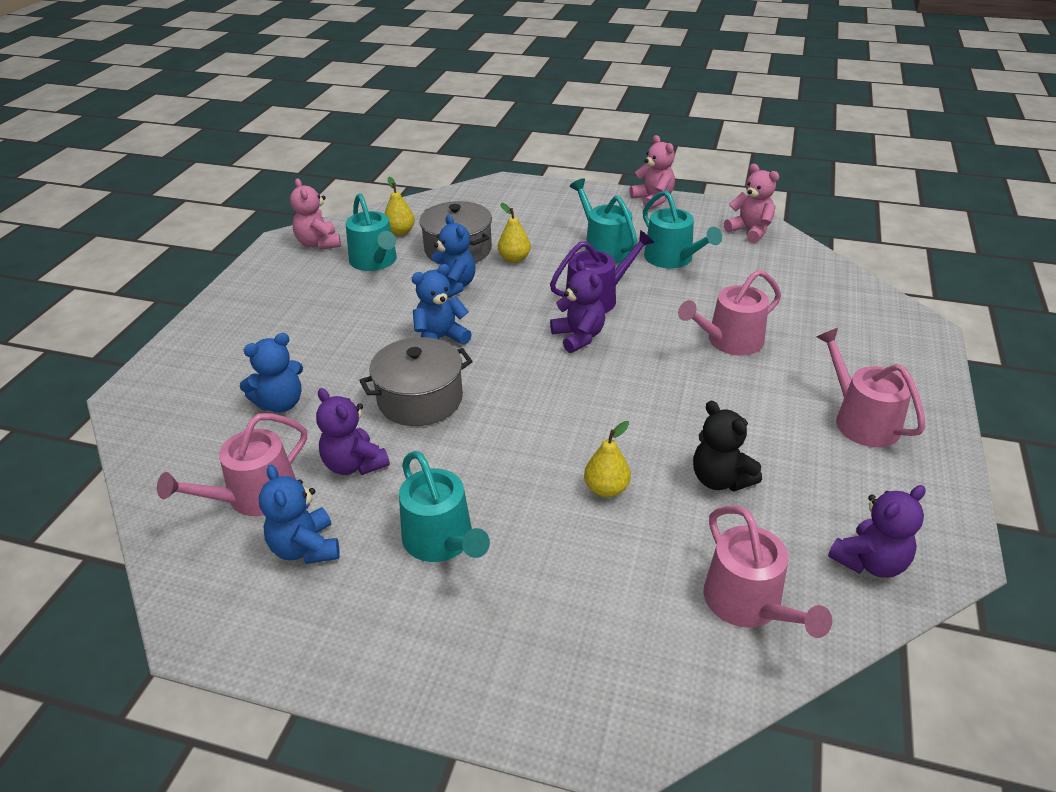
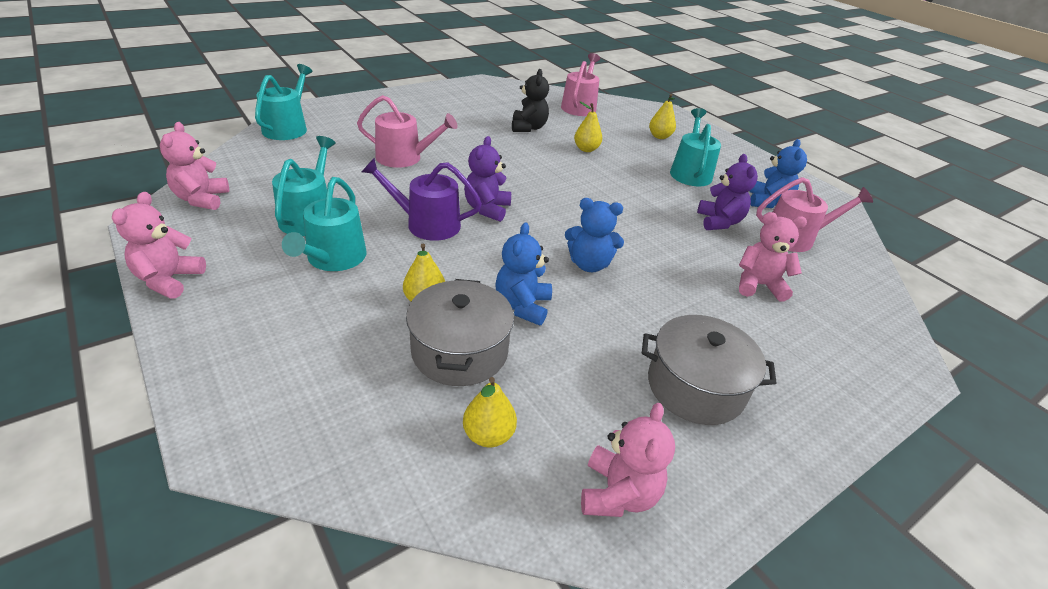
camera: 145 degrees left, 0 degrees up
blue teddy bear [240,333,303,413] -> pink teddy bear [739,212,807,302]
turquoise watering can [346,193,397,271] -> turquoise watering can moved to [255,64,312,140]
grey pot [359,337,473,426] -> grey pot moved to [642,315,777,425]
pink watering can [817,328,926,447] -> none
purple teddy bear [828,485,926,578] -> none
none -> yellow pear [649,94,676,139]

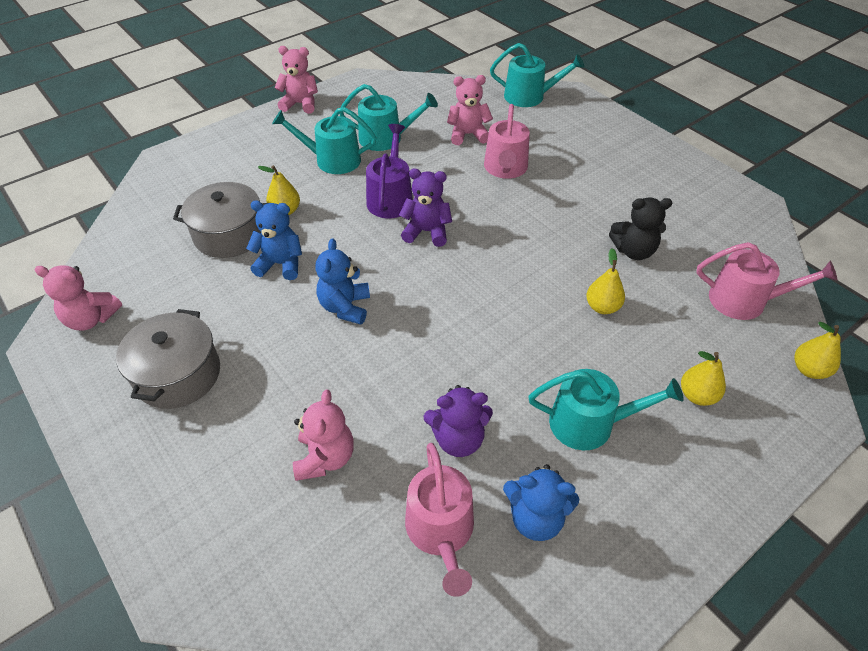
camera: 90 degrees right, 10 degrees up
pink teddy bear [160,122,229,210] -> pink teddy bear moved to [447,75,493,145]
yellow pear [463,377,517,447] -> yellow pear moved to [794,322,841,379]

